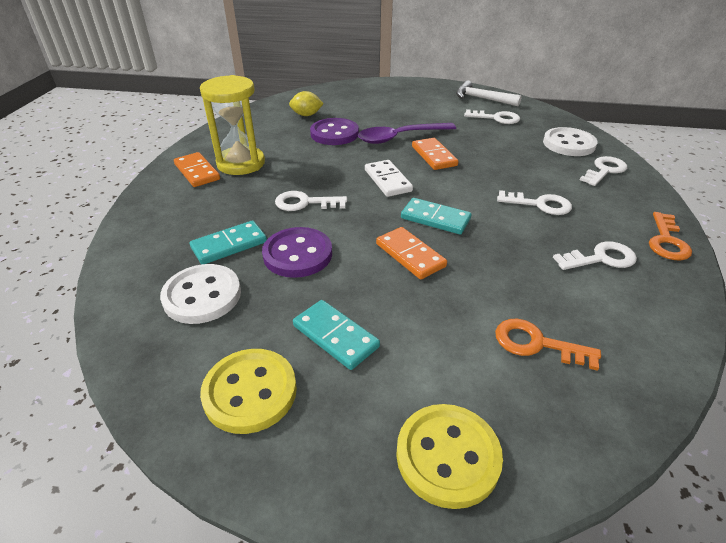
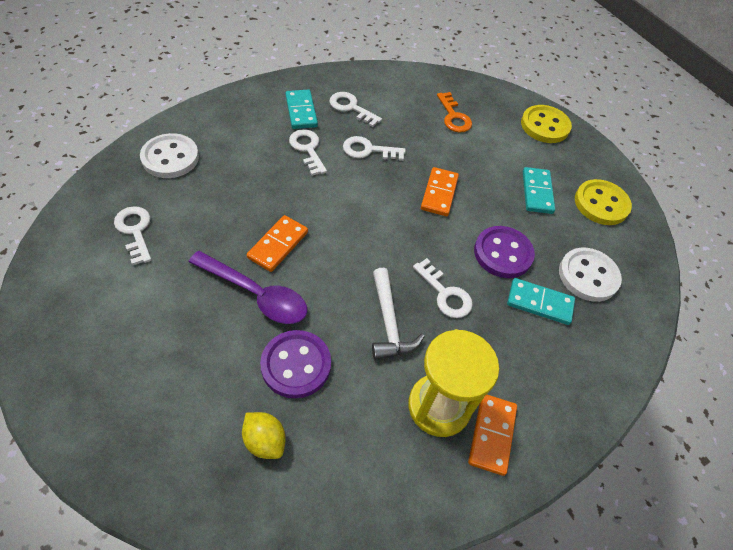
camera: 135 degrees left, 15 degrees up
white domino [365,160,413,197] -> none
turquoise domino [401,198,472,235] -> turquoise domino moved to [285,89,318,129]
white hammer [456,80,522,106] -> white hammer moved to [372,268,425,360]
white key [580,156,627,186] -> white key moved to [343,136,406,161]
orange key [649,212,692,261] -> none

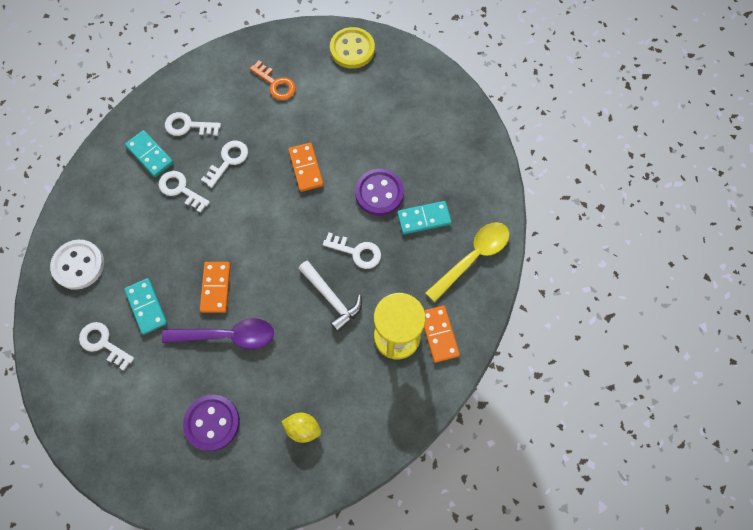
camera: 25 degrees left, 15 degrees up
purple button [260,330,331,398] -> purple button moved to [183,395,240,451]
white key [343,136,406,161] -> white key turned 150 degrees clockwise [201,141,248,188]
turquoise domino [523,167,555,214] -> turquoise domino moved to [124,278,167,335]
white button [559,248,622,302] -> none
yellow button [575,179,632,225] -> none
none -> yellow spoon [425,222,509,302]

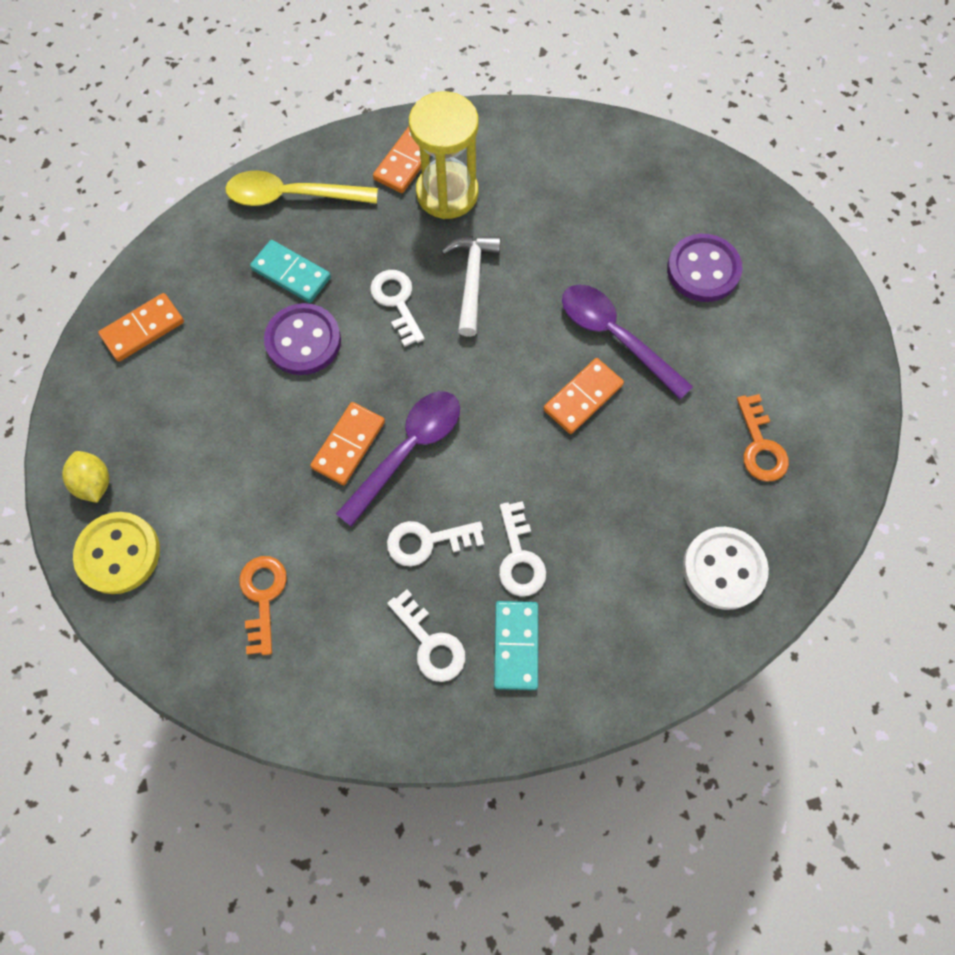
camera: 135 degrees left, 0 degrees up
white key [79,322,134,370] -> orange key [737,394,789,482]
turquoise domino [124,278,167,335] -> none
yellow lemon [281,413,321,443] -> yellow lemon moved to [62,451,109,503]
none -> orange domino [98,293,184,361]
none -> purple spoon [336,391,460,527]

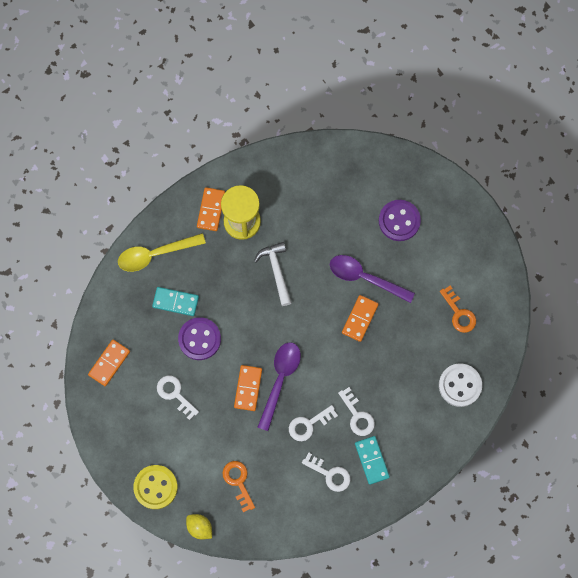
camera: 20 degrees left, 5 degrees up
yellow lemon [62,451,109,503] -> yellow lemon moved to [186,514,212,540]
white key [370,270,425,347] -> white key moved to [157,375,199,420]

